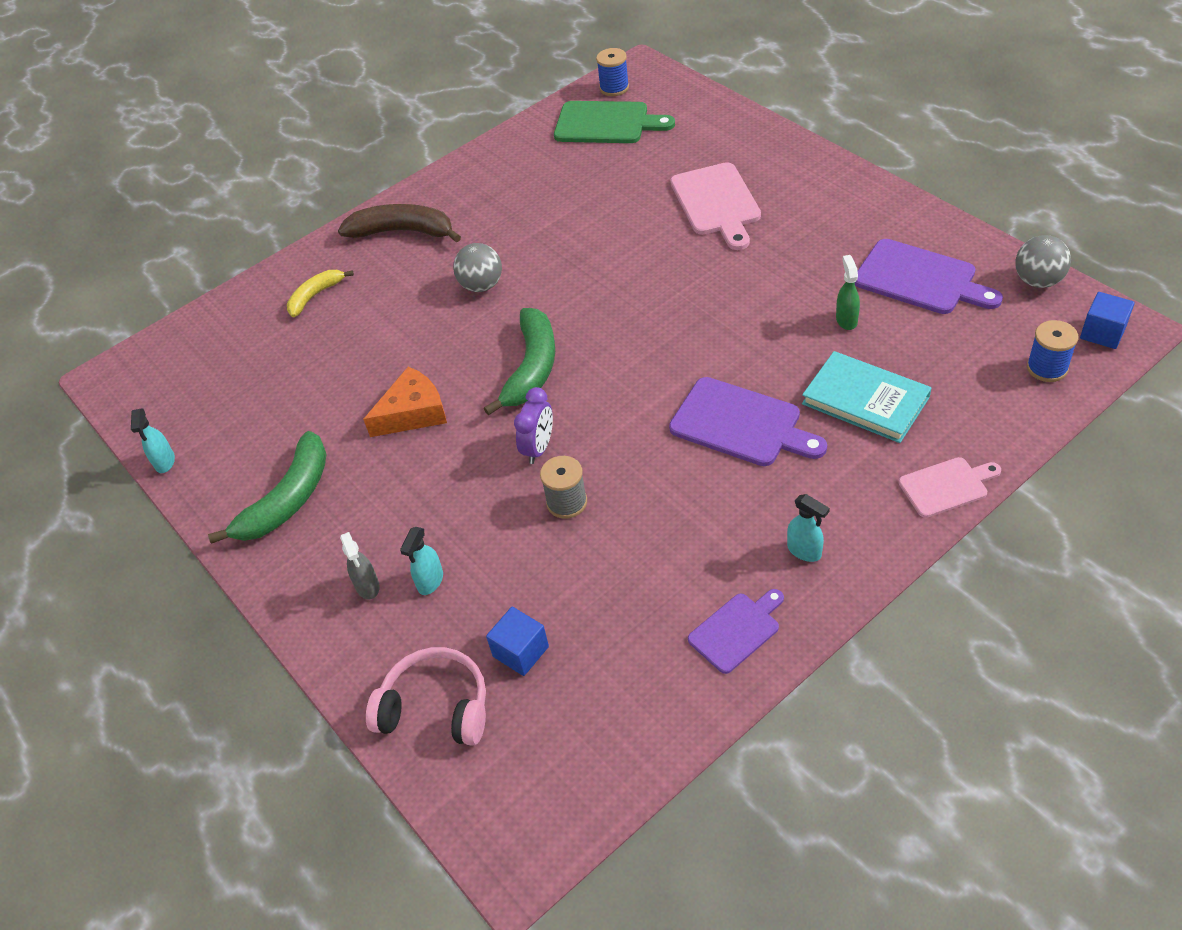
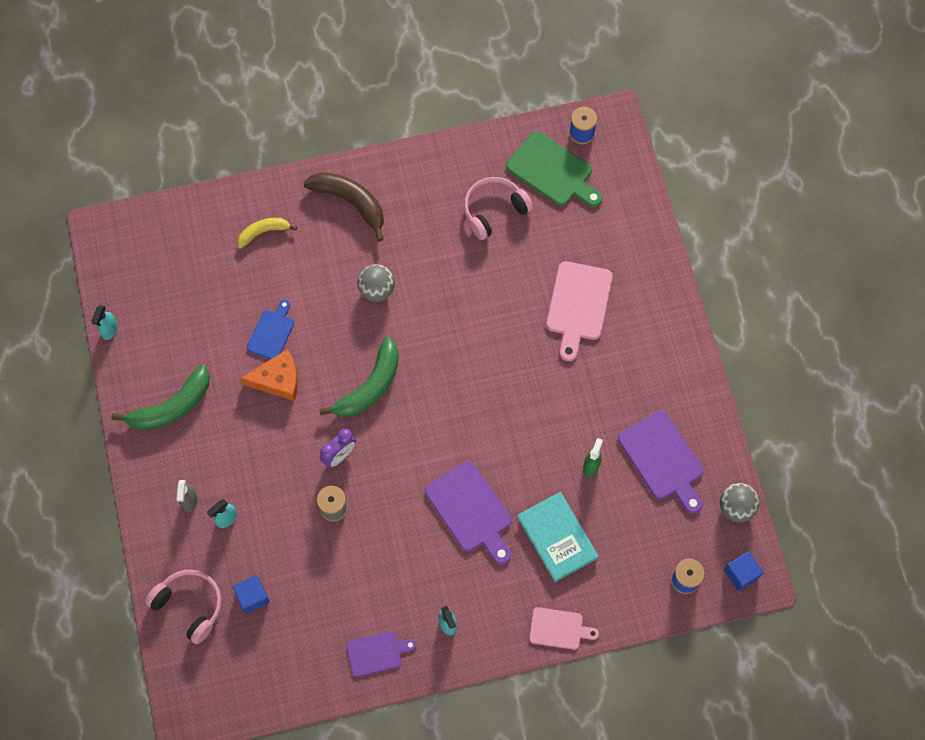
camera: 20 degrees right, 20 degrees up
none -> blue cutting board [247,300,294,360]
none -> pink headphones [464,177,533,240]

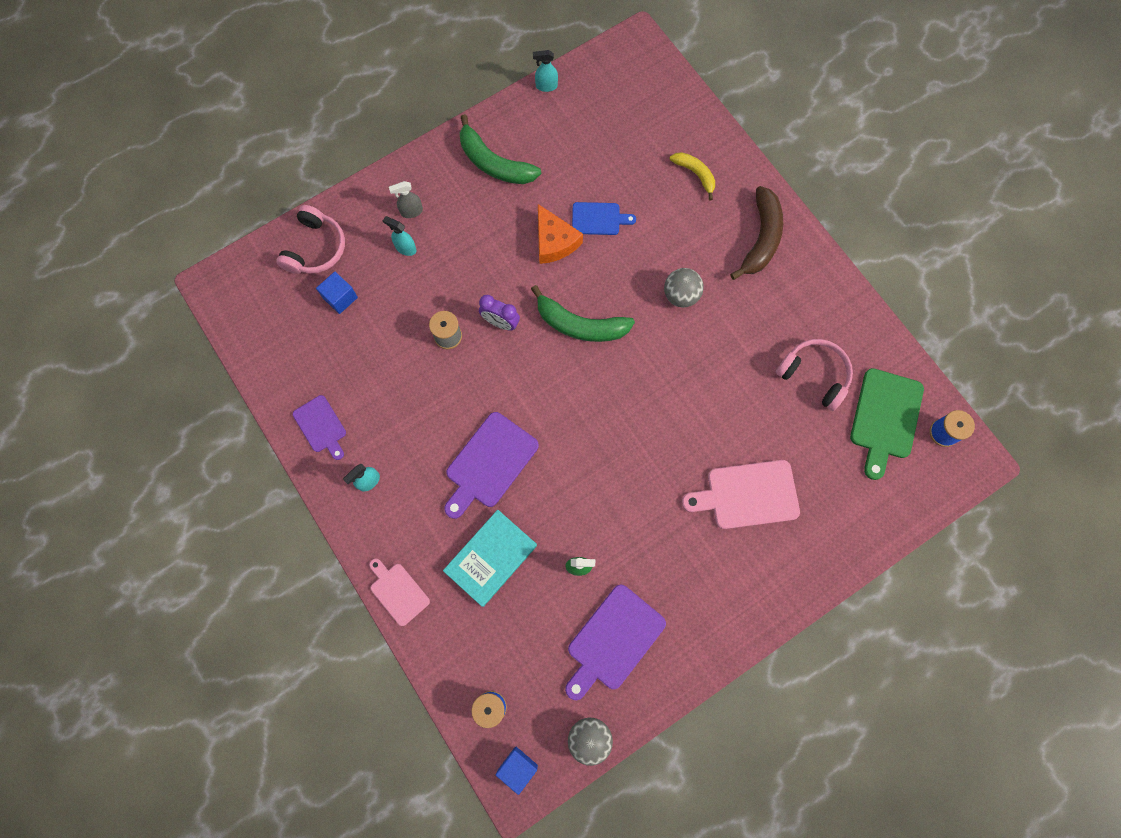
camera: 70 degrees right, 5 degrees up
pink cutting board [529,607,599,650] -> pink cutting board turned 150 degrees clockwise [369,559,430,626]

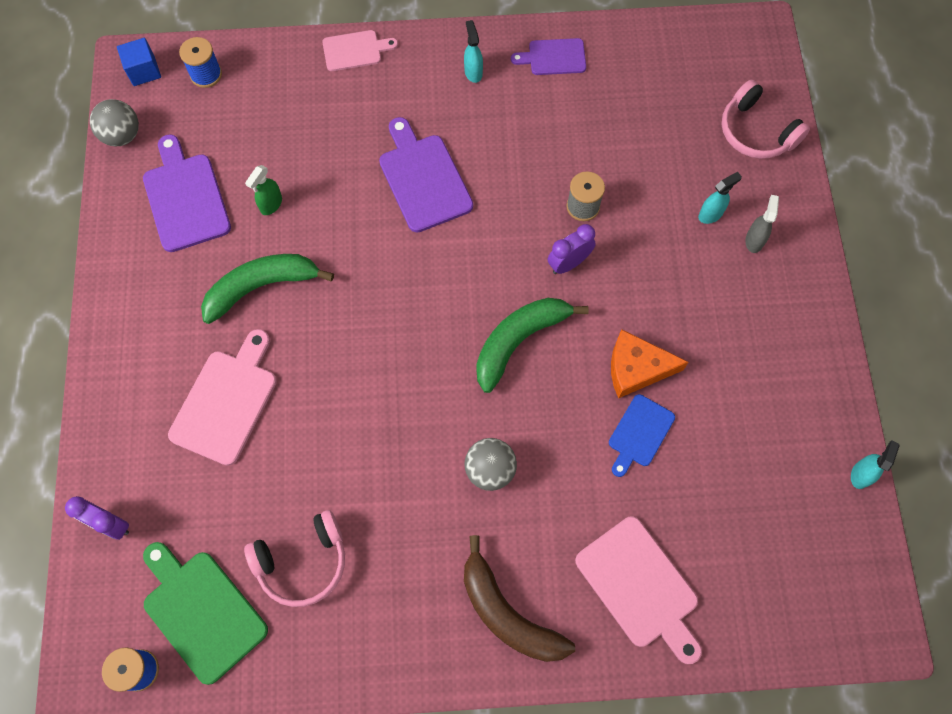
camera: 120 degrees right, 5 degrees down
blue cube [316,272,358,314] -> none
turquoise book [443,510,537,607] -> none
green banana [460,114,541,184] -> green banana moved to [201,254,334,324]
yellow banana [670,152,715,200] -> pink cutting board [575,517,702,664]
none -> purple clock [65,496,129,540]

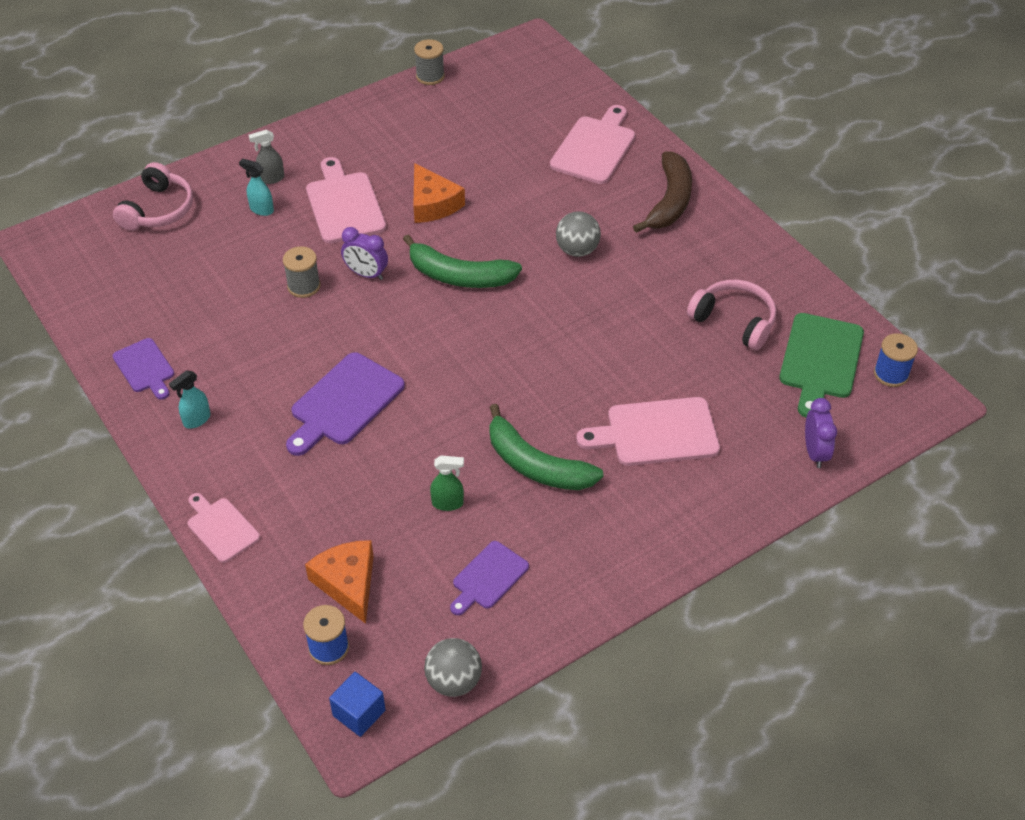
camera: 120 degrees left, 20 degrees down
purple cutting board [143,134,231,252] -> purple cutting board [450,541,529,615], size x0.61
blue cutting board [609,394,675,477] -> none
turquoise spray bottle [851,441,900,489] -> grey spool [414,39,445,85]
none -> orange cheese [305,540,374,624]
none -> pink cutting board [306,157,386,244]

